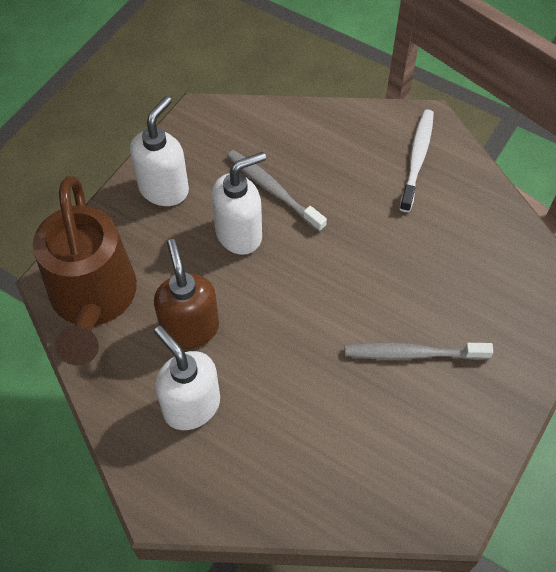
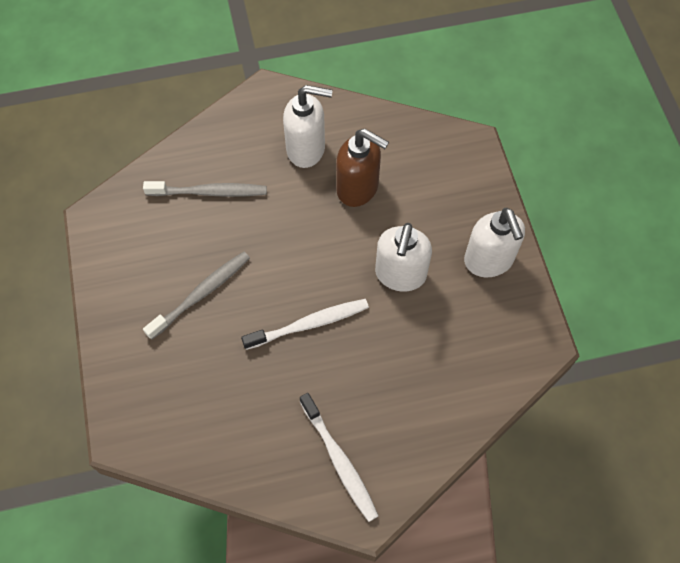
camera: 135 degrees right, 5 degrees up
brown watering can [33,176,137,365] -> none
grey toothbrush [227,150,327,232] -> grey toothbrush moved to [143,181,267,197]
none -> white toothbrush [241,299,369,350]

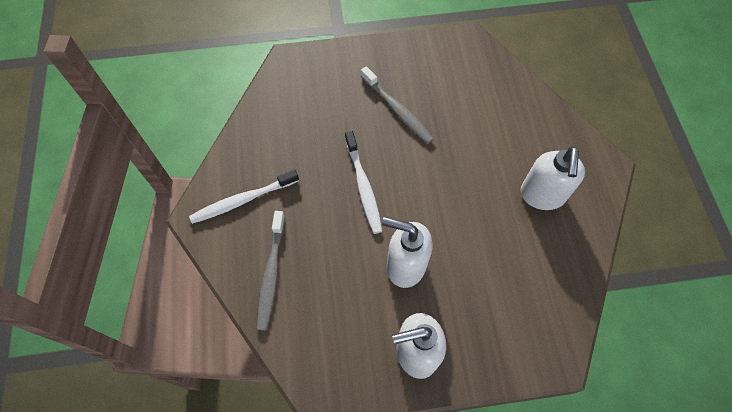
camera: 95 degrees right, 0 degrees up
grey toothbrush [143,181,267,197] -> grey toothbrush moved to [257,211,285,331]
brown soap dispenser [336,129,389,207] -> none

